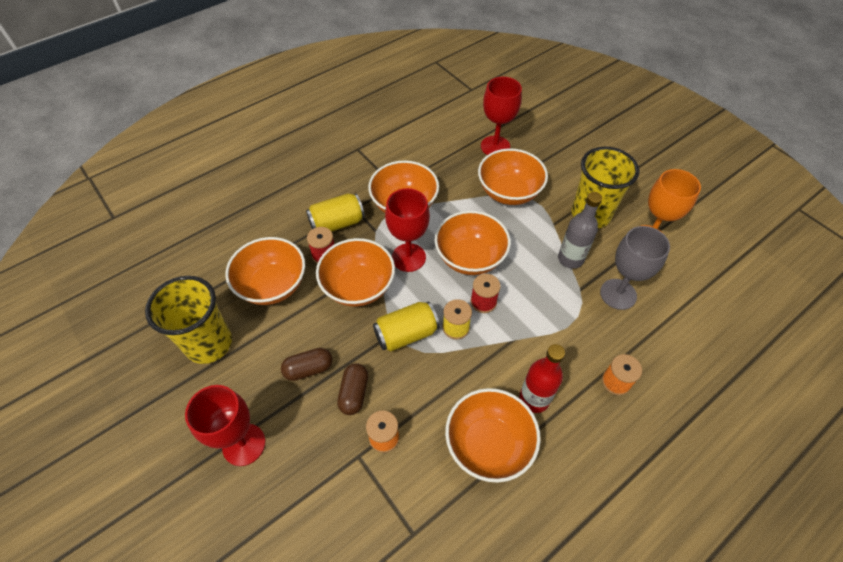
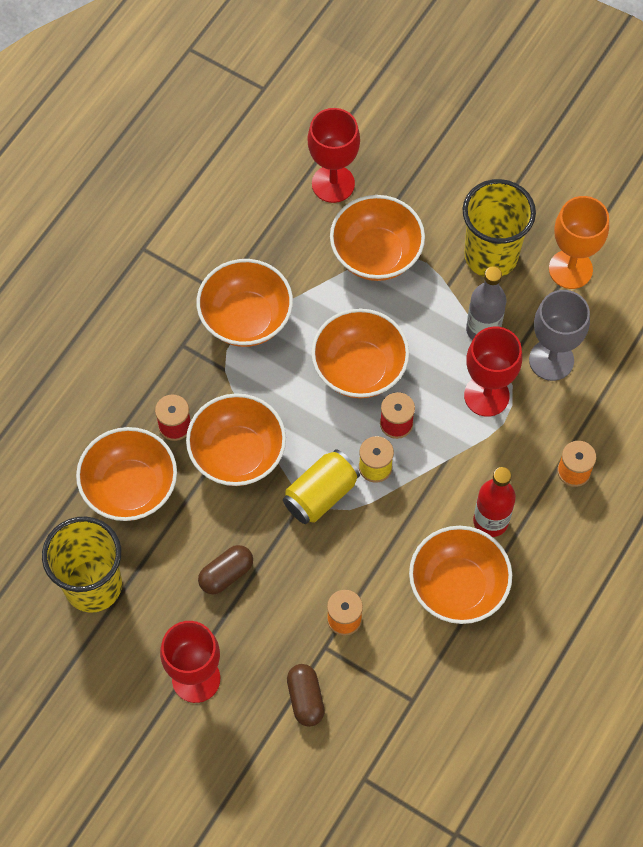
camera: 20 degrees left, 10 degrees up
yellow can [306,193,365,232] -> none
brown capsule [337,363,368,415] -> brown capsule moved to [287,664,325,727]
red goblet [385,188,430,272] -> red goblet moved to [464,326,522,417]

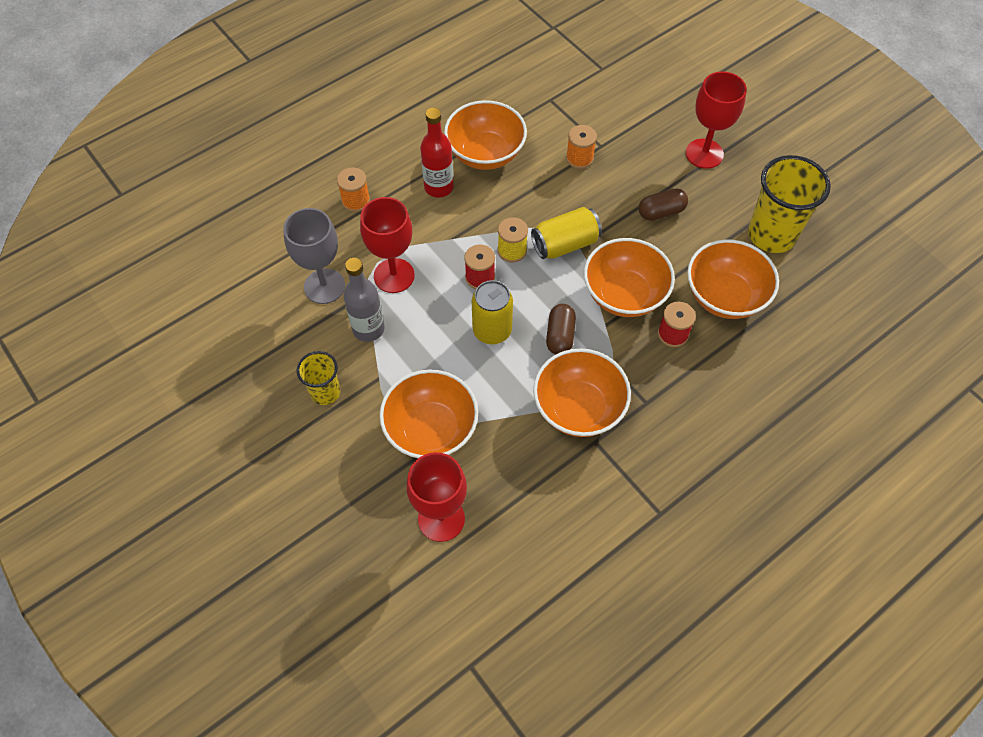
camera: 160 degrees left, 5 degrees down
brown capsule [287,664,325,727] -> brown capsule moved to [546,304,576,355]
orange bowl [311,309,409,398] -> yellow can [472,280,513,344]
yellow cup [462,179,536,277] -> yellow cup [297,351,340,405], size x0.56
orange goblet [549,196,609,289] -> none

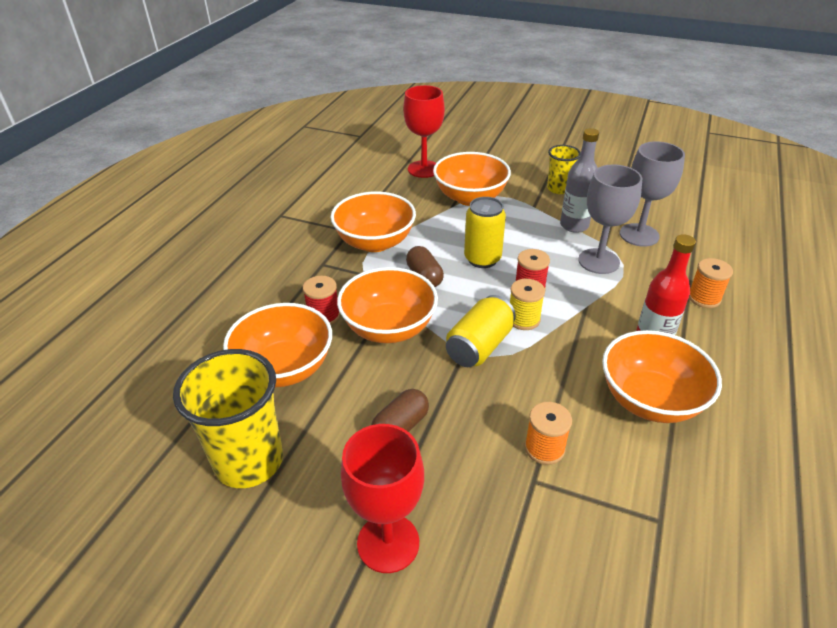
camera: 150 degrees right, 20 degrees down
red goblet [360,197,415,293] -> grey goblet [578,165,642,274]

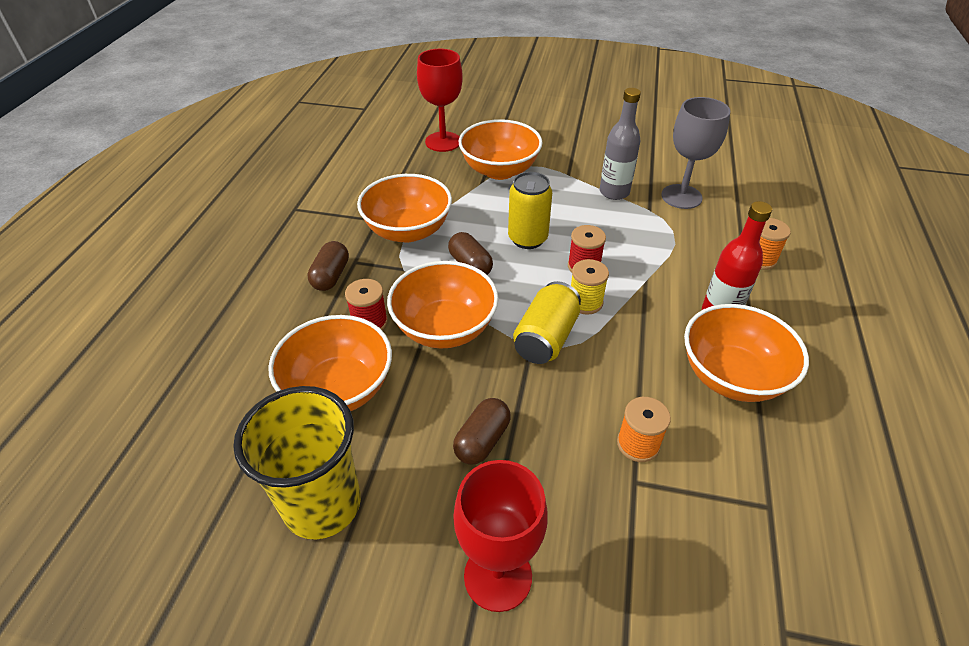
camera: 10 degrees left, 5 degrees up
yellow cup [547,145,581,194] -> none
grey goblet [578,165,642,274] -> none
none -> brown capsule [307,241,349,291]

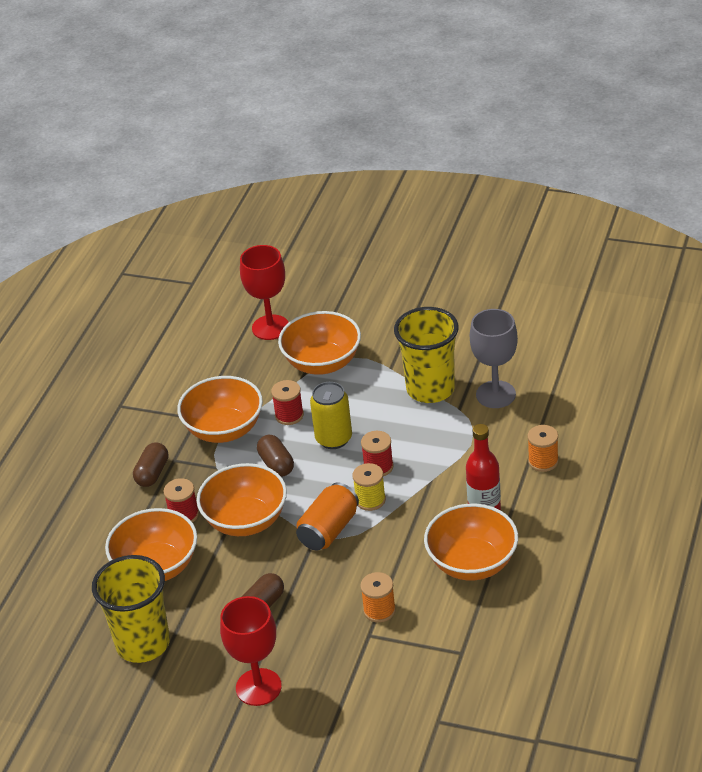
camera: 10 degrees right, 5 degrees down
yellow can [513,281,581,364] -> orange can [296,482,359,550]
grey bottle [600,88,641,200] -> yellow cup [394,307,459,403]
none -> red spool [271,380,304,425]

